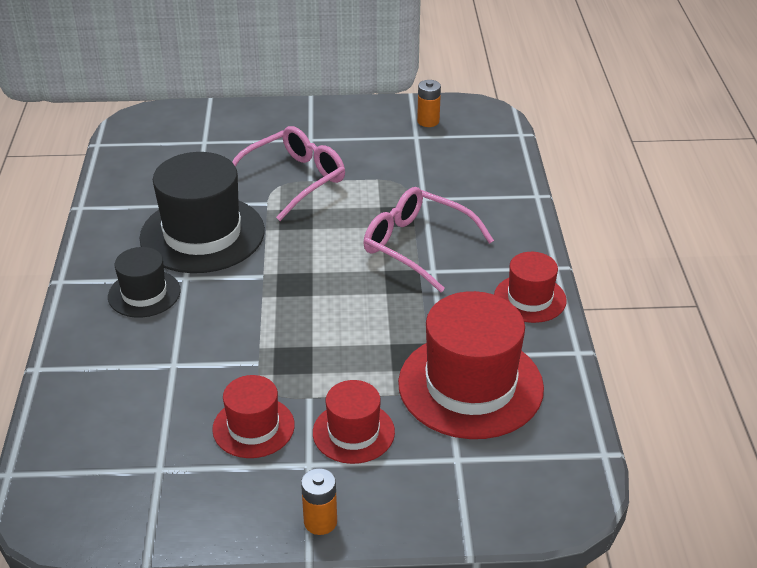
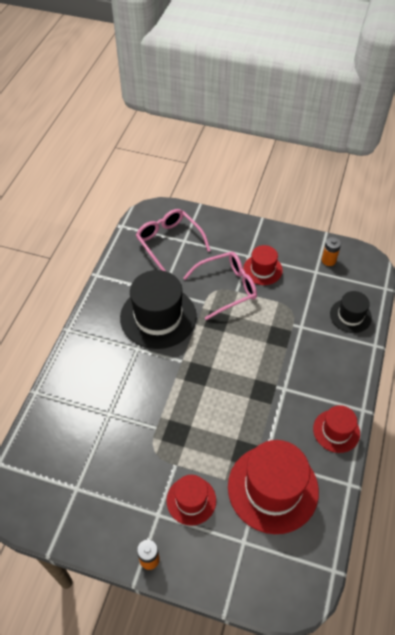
camera: 20 degrees right, 15 degrees up
black hat [108,247,181,318] -> black hat moved to [330,291,372,333]
red hat [212,375,295,458] -> red hat moved to [243,245,283,285]
pink glasses [363,187,494,292] -> pink glasses moved to [136,209,211,271]

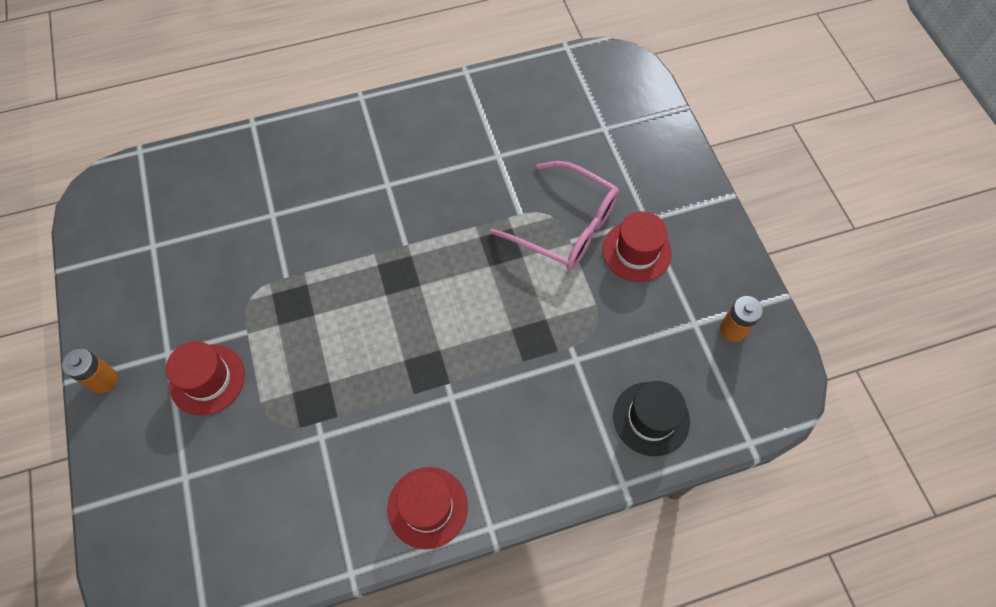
camera: 55 degrees right, 10 degrees up
black hat [120,270,197,349] -> none
pink glasses [136,209,211,271] -> none
red hat [228,440,319,534] -> none

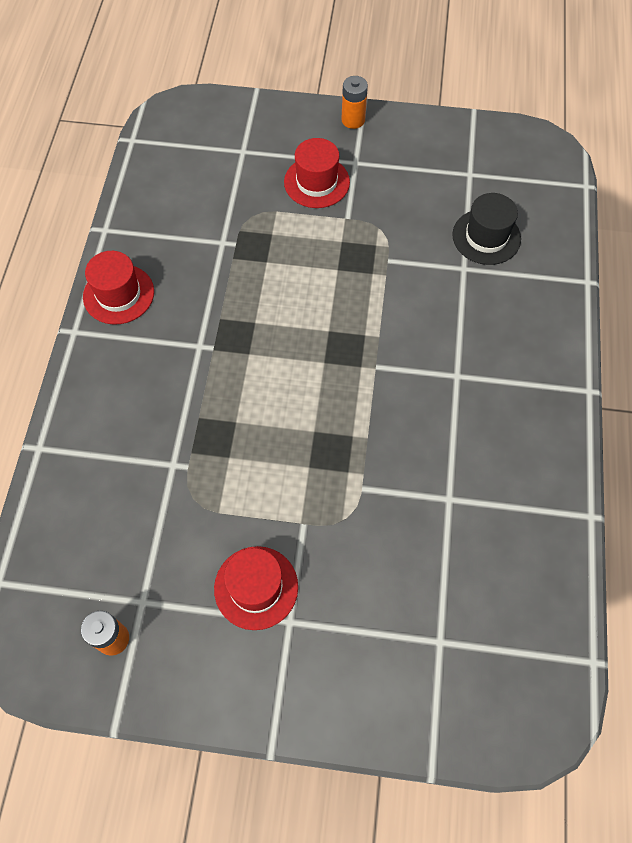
camera: 115 degrees right, 0 degrees up
pink glasses [490,161,619,270] -> none
black hat [613,381,690,456] -> black hat moved to [452,193,521,265]

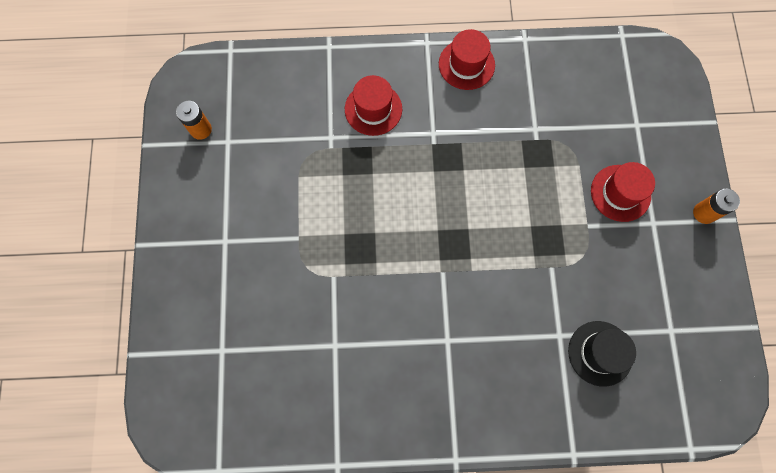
camera: 80 degrees right, 10 degrees up
red hat [214,546,298,630] -> red hat moved to [345,75,402,136]

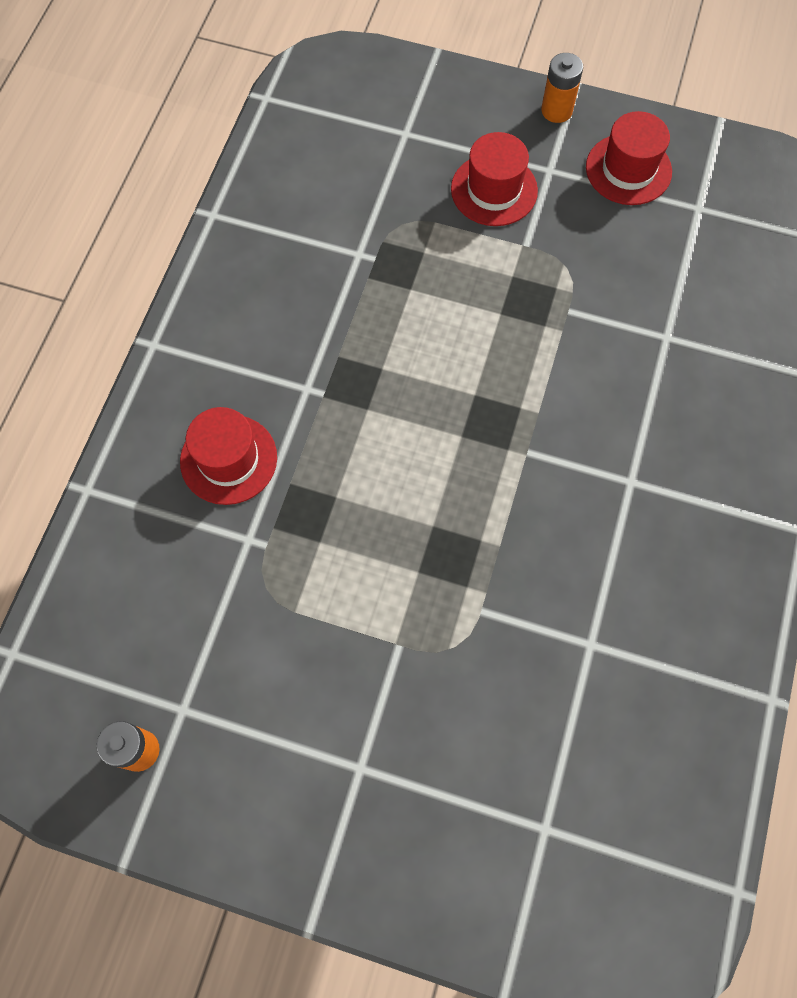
camera: 70 degrees left, 5 degrees down
red hat [439,29,495,90] -> red hat moved to [586,111,672,205]
black hat [568,321,636,387] -> none

